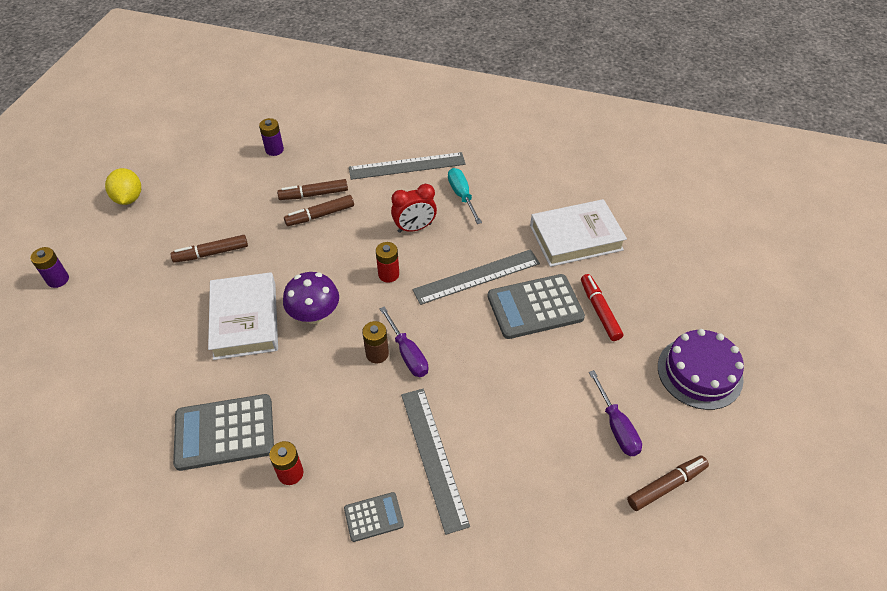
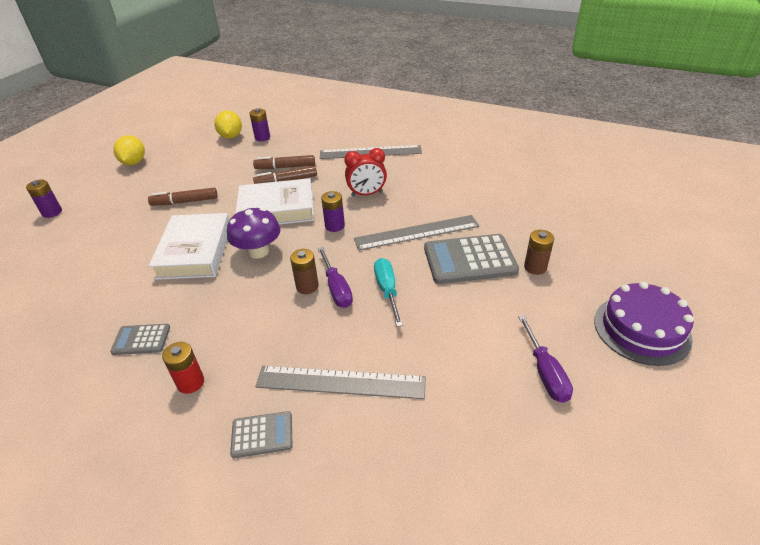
camera: 10 degrees right, 10 degrees down
grey calculator [173,394,274,471] -> grey calculator [110,324,170,355], size x0.52
red battery [376,242,399,283] -> purple battery [321,191,345,232]
grey ruler [401,389,470,535] -> grey ruler turned 75 degrees counterclockwise [255,366,426,399]
turquoise screwdriver [448,168,482,224] -> turquoise screwdriver moved to [374,258,403,327]
white book [530,199,627,267] -> white book moved to [235,178,314,225]
red marker [581,274,623,341] -> brown battery [524,230,554,275]
brown marker [627,456,709,511] -> none
none -> yellow lemon [215,110,242,139]

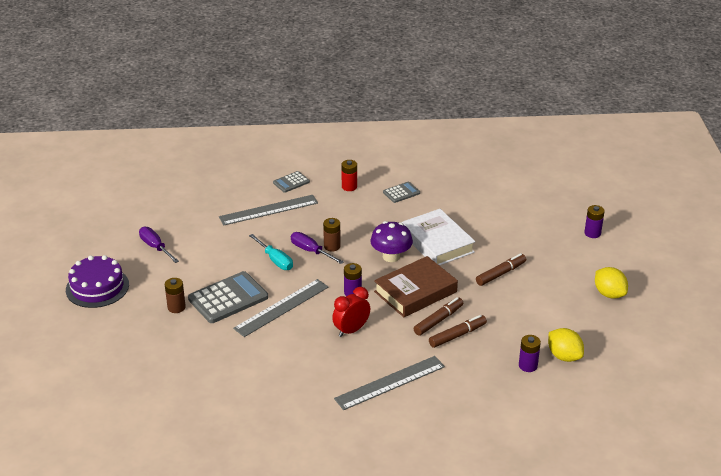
camera: 150 degrees right, 5 degrees down
white book [235,178,314,225] -> brown book [374,256,458,317]

